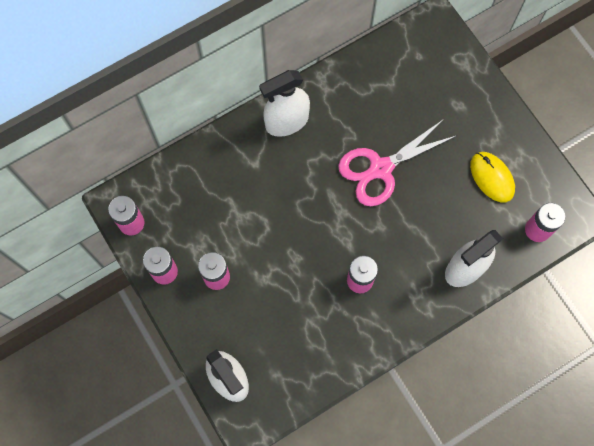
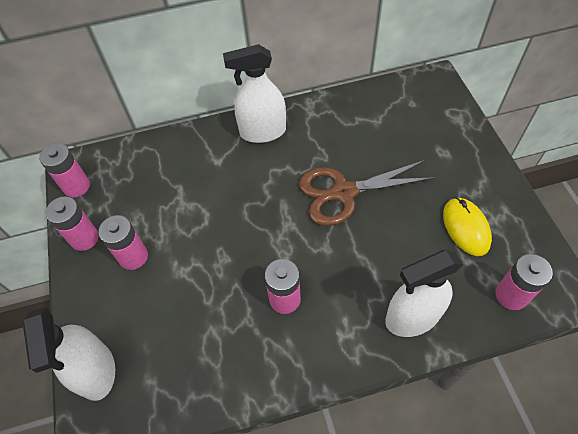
camera: 20 degrees right, 15 degrees down
pink scissors [338,119,456,206] -> brown scissors [299,160,436,226]

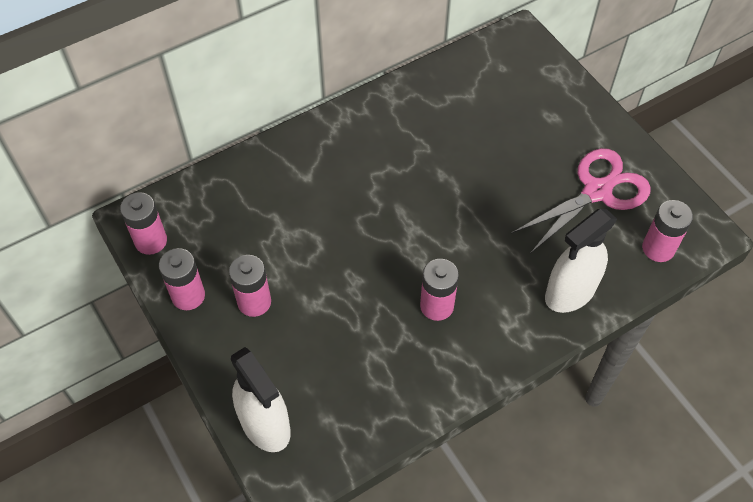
camera: 20 degrees left, 0 degrees up
white spray bottle [223,44,286,143] -> none
brown scissors [299,160,436,226] -> none
yellow mouse [443,197,492,256] -> pink scissors [511,148,651,254]

